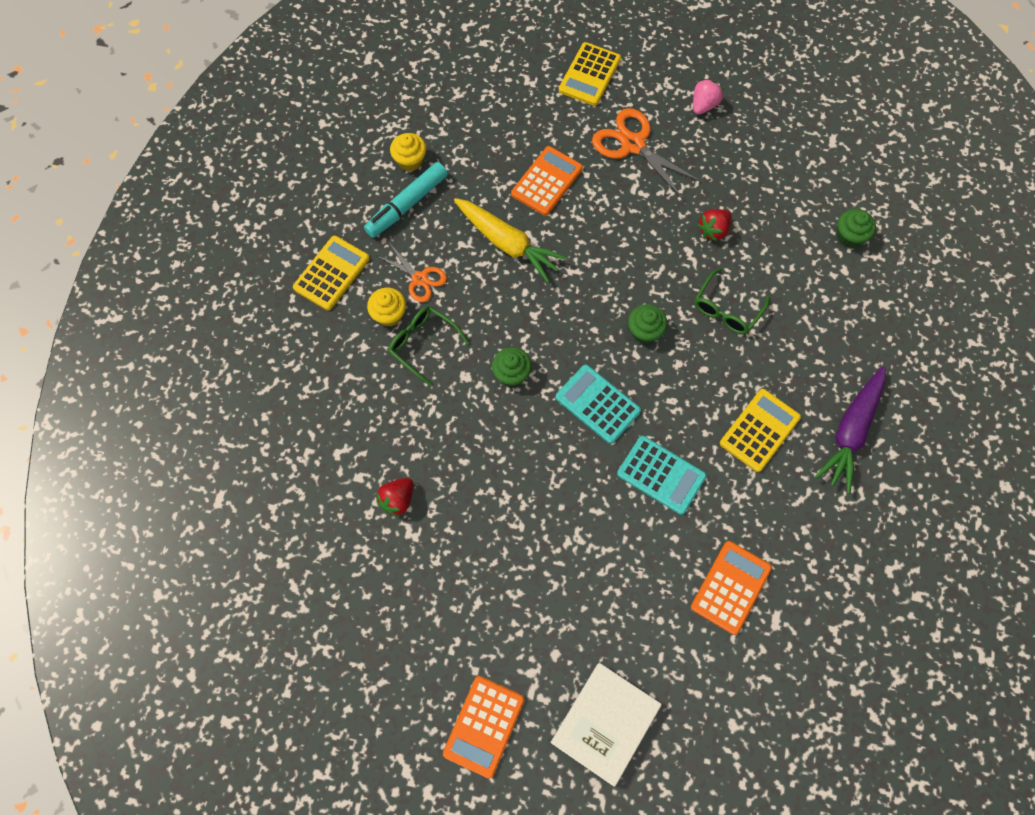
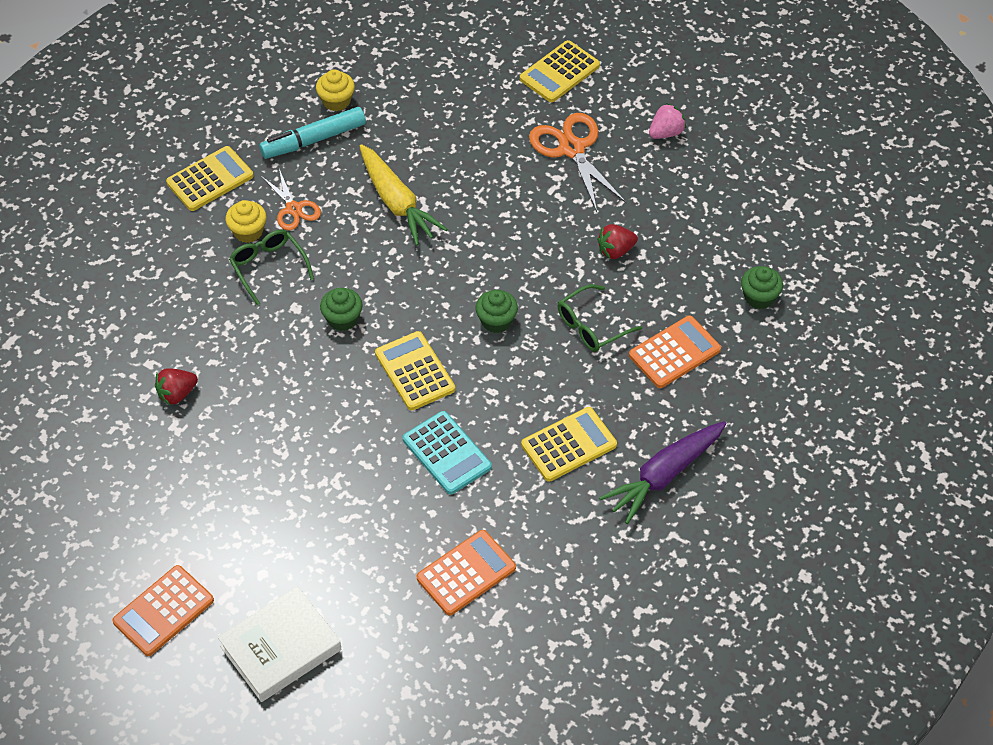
camera: 20 degrees right, 15 degrees down
orange calculator [511,146,583,216] -> orange calculator moved to [629,316,721,388]
turquoise calculator [555,364,641,444] -> yellow calculator [375,331,455,410]

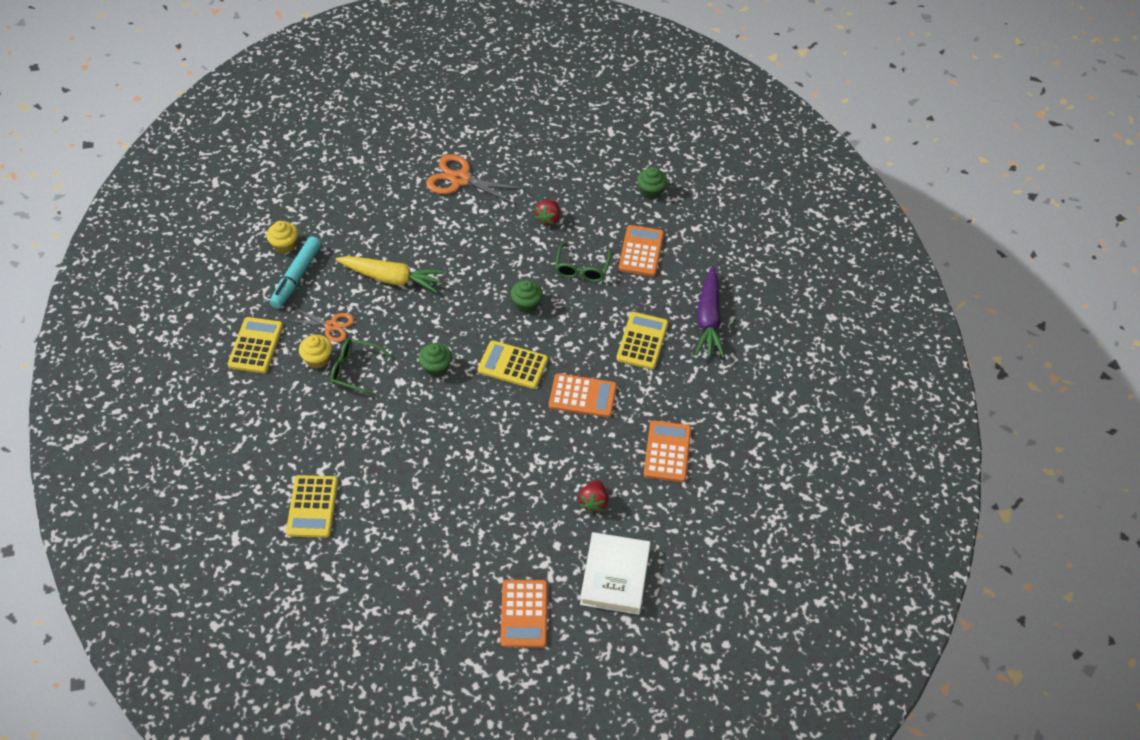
camera: 45 degrees left, 0 degrees up
red strawberry [155,368,198,405] -> red strawberry moved to [578,480,608,513]
turquoise calculator [403,411,492,494] -> orange calculator [549,373,617,418]
yellow calculator [520,40,600,102] -> yellow calculator moved to [286,475,338,538]
pink strawberry [649,103,686,139] -> none

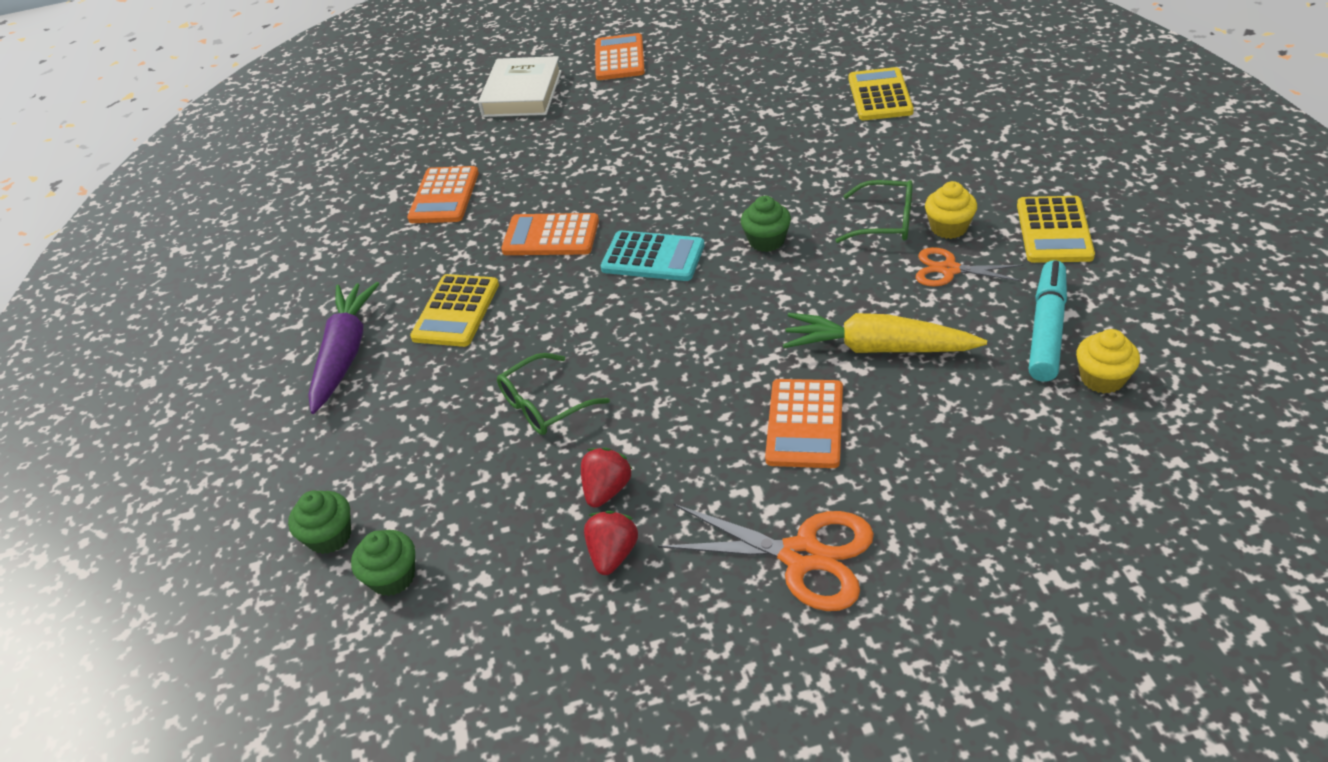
camera: 175 degrees left, 10 degrees down
yellow calculator [478,340,548,389] -> turquoise calculator [601,231,705,281]
green cupcake [511,280,543,313] -> green cupcake moved to [288,490,351,554]
green glasses [555,242,612,282] -> green glasses turned 135 degrees counterclockwise [497,353,610,435]
red strawberry [578,480,608,513] -> red strawberry moved to [584,511,638,575]
orange calculator [618,225,664,276] -> orange calculator moved to [765,379,843,468]

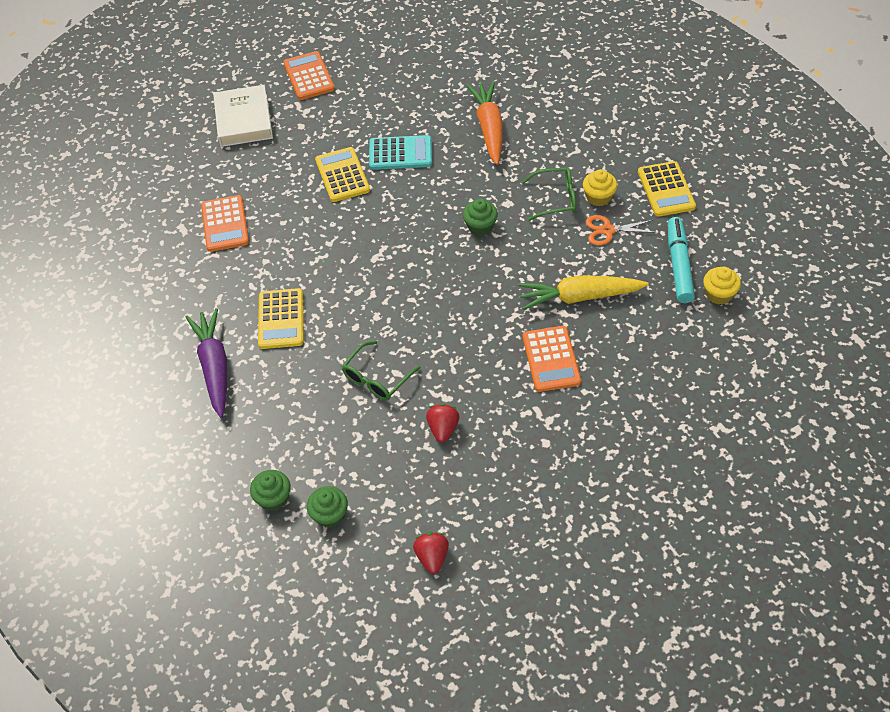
camera: 20 degrees left, 10 degrees up
orange calculator [501,213,599,255] -> none
red strawberry [584,511,638,575] -> red strawberry moved to [413,532,449,574]
turquoise calculator [601,231,705,281] -> turquoise calculator moved to [369,135,432,170]
orange scissors [658,504,874,611] -> none
yellow calculator [849,67,914,120] -> yellow calculator moved to [315,147,370,202]
none -> orange carrot [466,81,503,165]

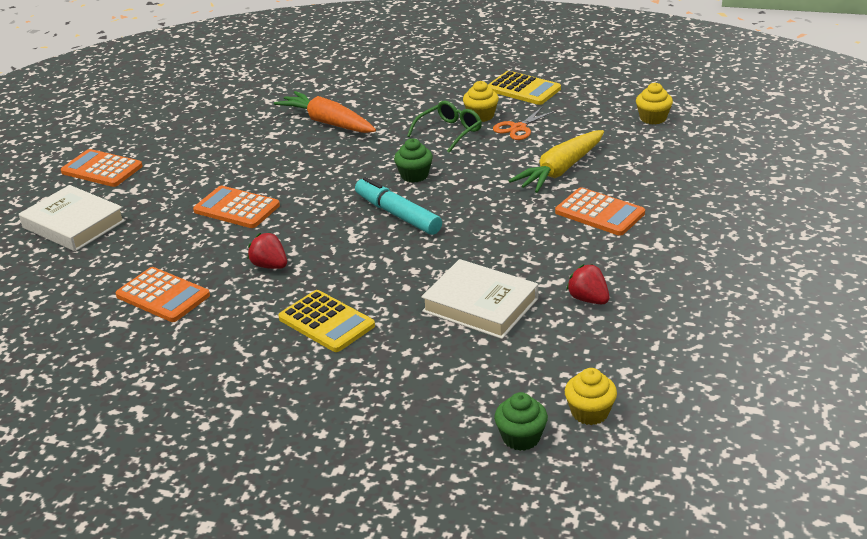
camera: 45 degrees left, 20 degrees down
purple carrot [186,308,227,418] -> none
green cupcake [307,486,348,528] -> yellow cupcake [565,368,617,425]
yellow calculator [315,147,370,202] -> orange calculator [193,186,280,228]
green glasses [342,341,420,400] -> white book [421,259,538,339]
turquoise calculator [369,135,432,170] -> none
red strawberry [413,532,449,574] -> red strawberry moved to [248,232,287,269]
turquoise marker [668,217,695,303] -> turquoise marker moved to [355,177,442,235]

